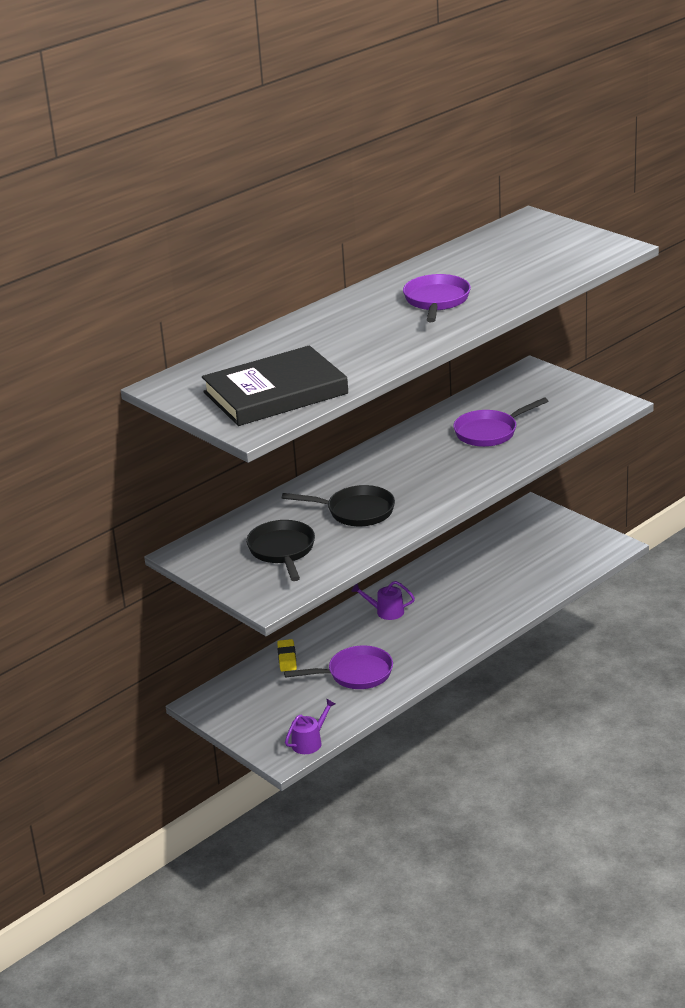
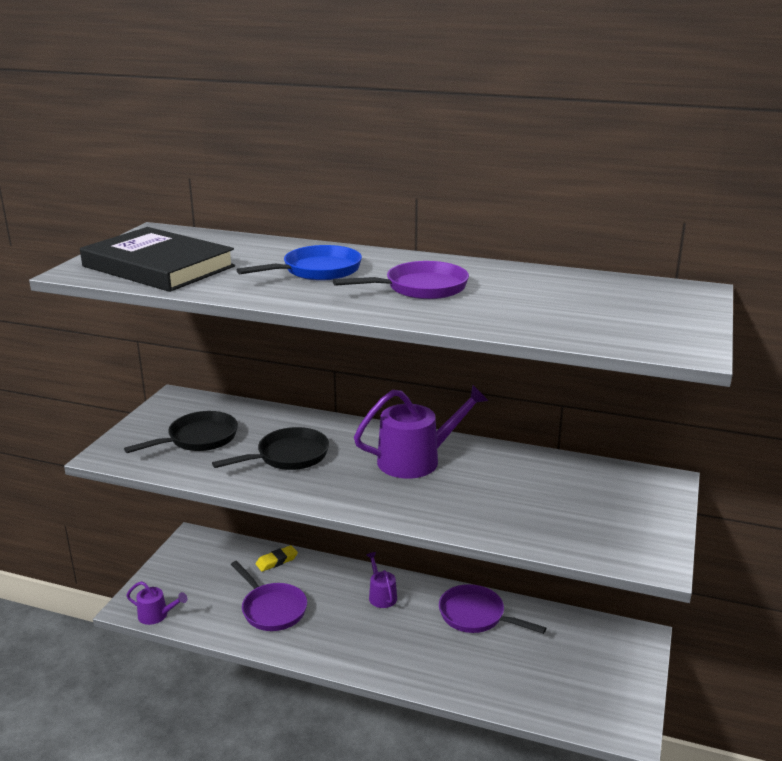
camera: 60 degrees right, 5 degrees down
black pan [282,485,395,526] -> black pan turned 105 degrees counterclockwise [212,427,329,470]
purple pan [453,397,548,447] -> purple pan moved to [439,584,546,634]
none -> blue pan [237,245,362,281]
none -> purple watering can [354,385,488,479]

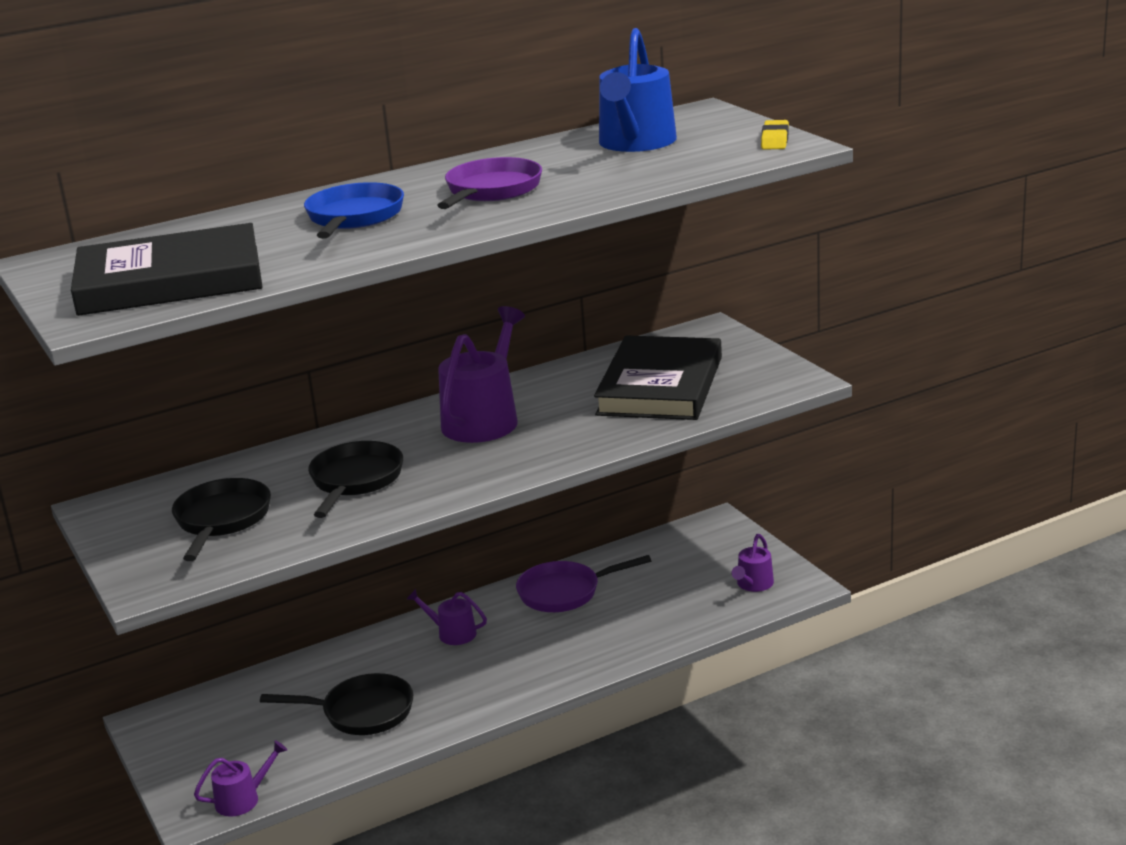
camera: 45 degrees left, 0 degrees up
purple pan [231,561,307,631] -> black pan [260,673,414,735]
yellow eraser [256,545,298,572] -> yellow eraser moved to [761,120,789,150]
none -> black book [594,336,722,420]
none -> blue watering can [599,28,677,152]
none -> purple watering can [731,534,774,592]

